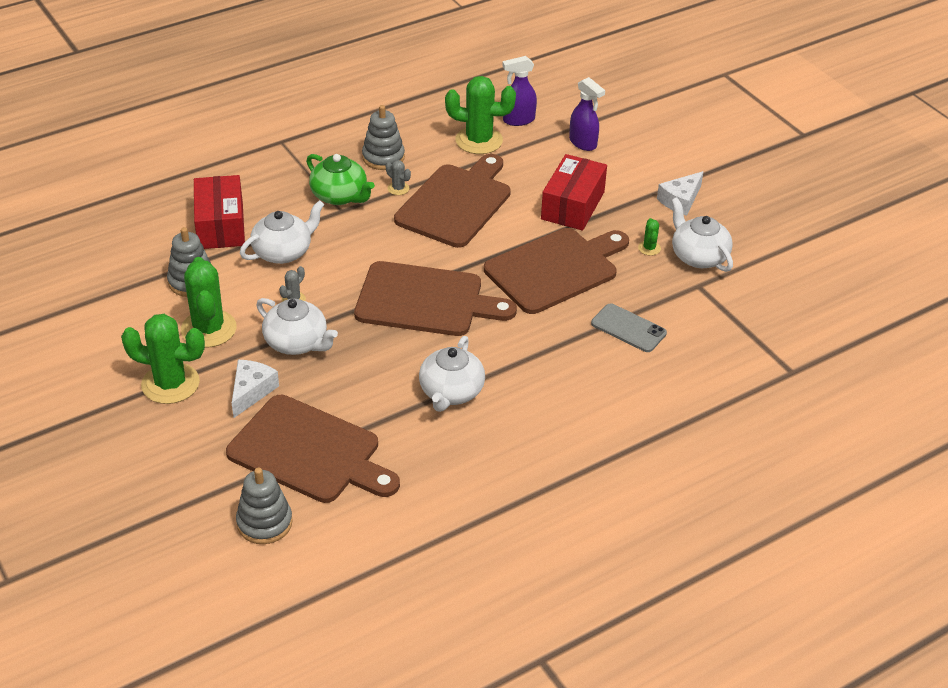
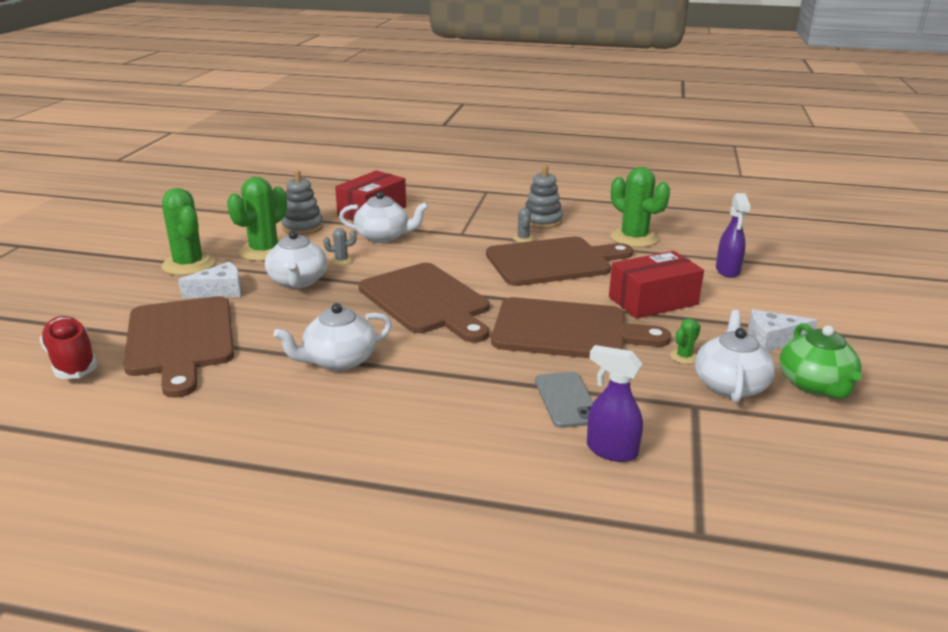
camera: 45 degrees right, 15 degrees down
grey stacking toy [236,468,293,544] -> red shoe [39,316,97,379]
green teapot [306,154,375,205] -> green teapot moved to [779,323,862,399]
purple spray bottle [502,56,537,126] -> purple spray bottle moved to [587,345,643,462]

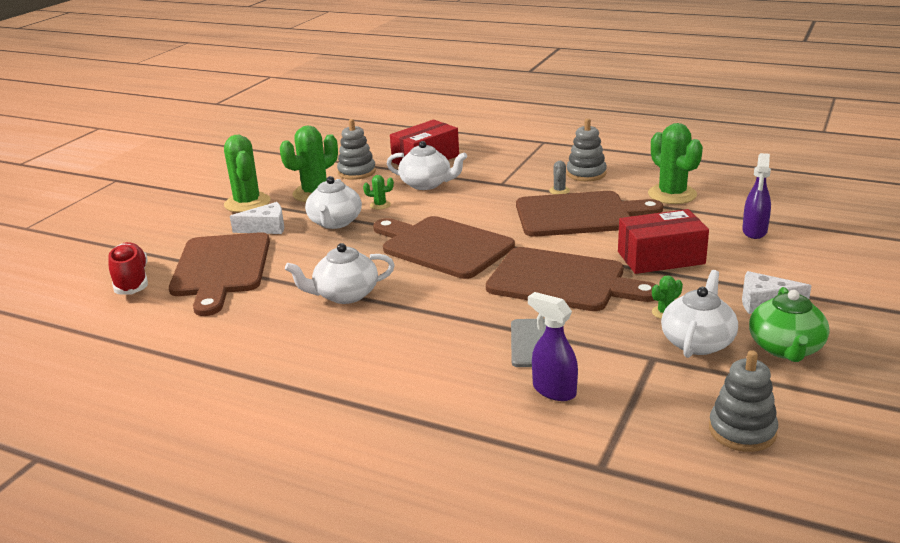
camera: 15 degrees right, 0 degrees up
grey cactus [323,228,357,265] -> green cactus [363,175,394,209]
brown cutting board [358,263,490,342] -> brown cutting board turned 150 degrees clockwise [373,216,515,279]
none -> grey stacking toy [709,350,778,452]

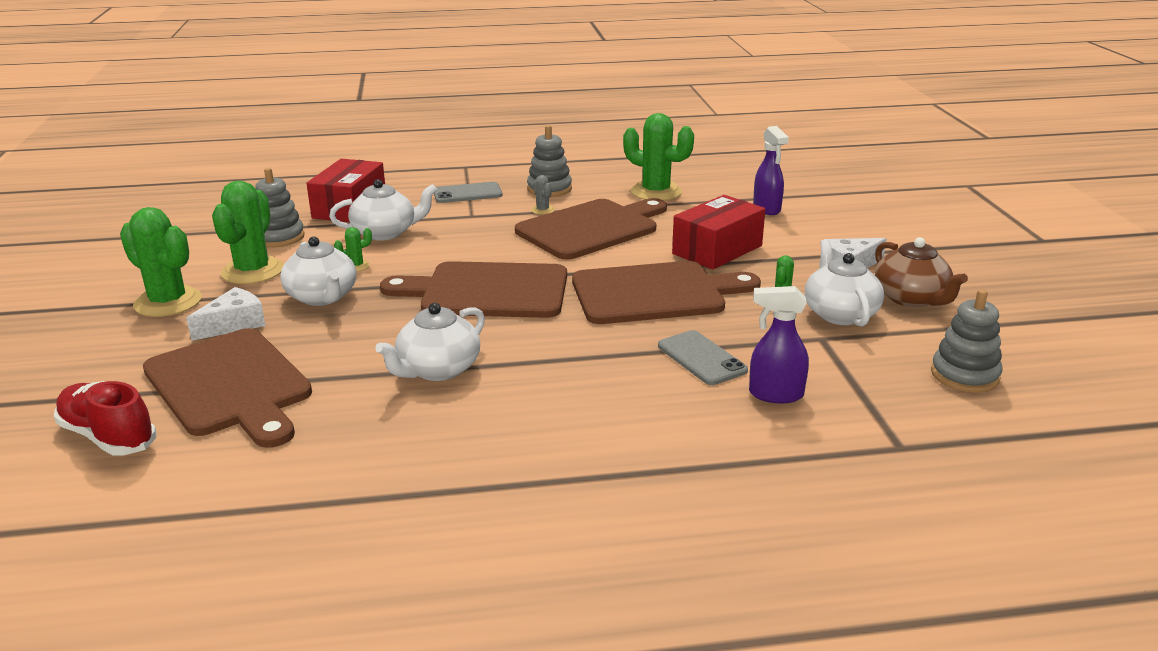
camera: 35 degrees left, 0 degrees up
green teapot [749,287,829,362] -> brown teapot [875,237,968,307]
none -> grey phone [434,182,502,203]

